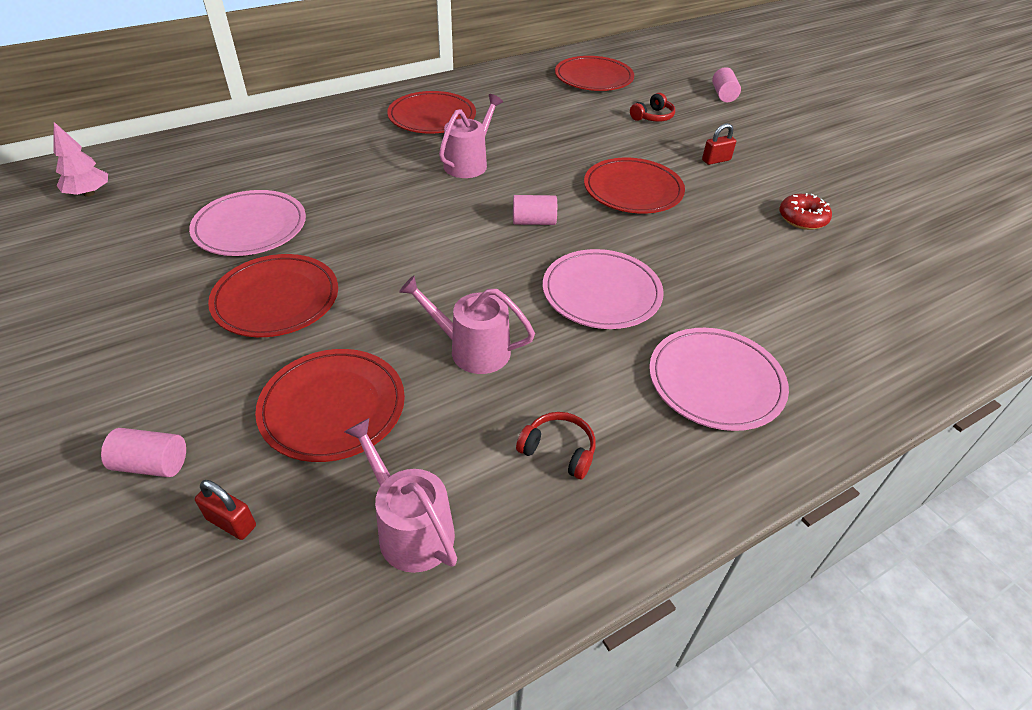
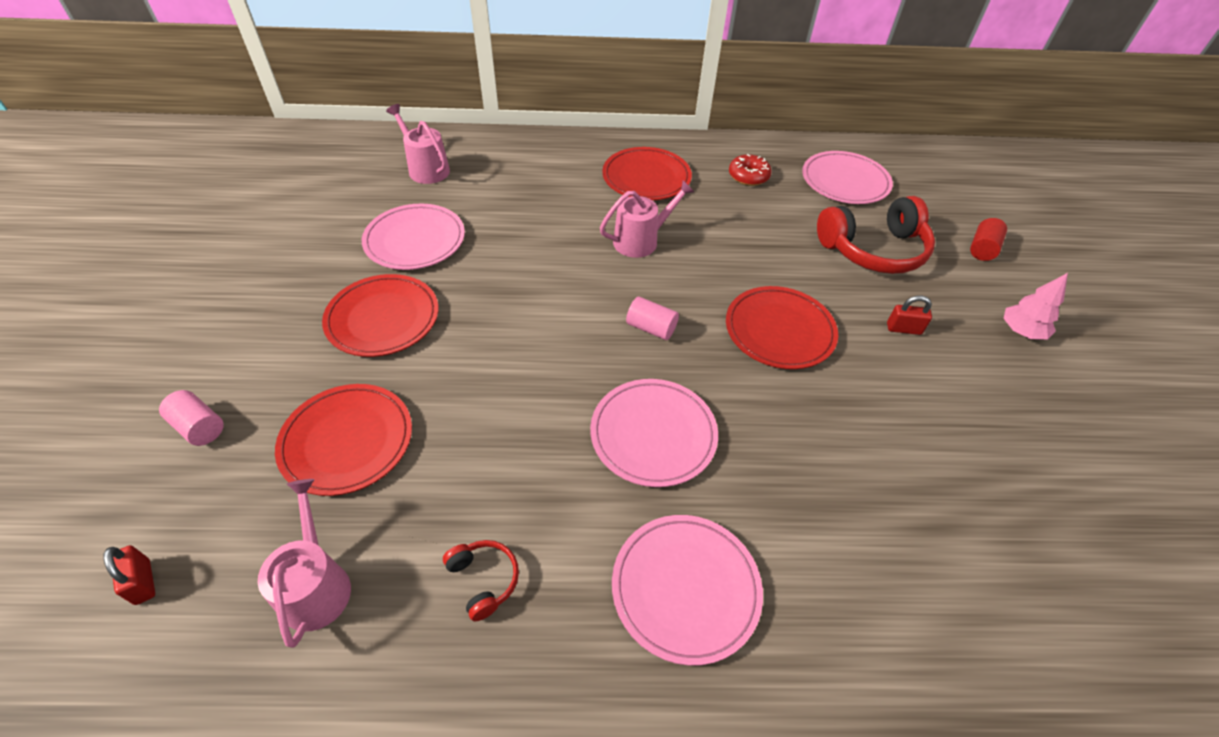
camera: 30 degrees right, 5 degrees up
pink tree [53,122,108,197] -> pink tree moved to [1003,273,1068,340]
red padlock [195,480,256,540] -> red padlock moved to [103,545,155,605]
pink watering can [399,275,535,374] -> pink watering can moved to [386,104,450,184]
red plate [555,56,634,91] -> pink plate [802,151,893,204]
red headphones [630,92,675,122] -> red headphones [817,196,935,274], size x2.15
pink cylinder [712,67,741,102] -> red cylinder [970,218,1007,261]
red donut [779,193,832,230] -> red donut moved to [729,154,772,186]

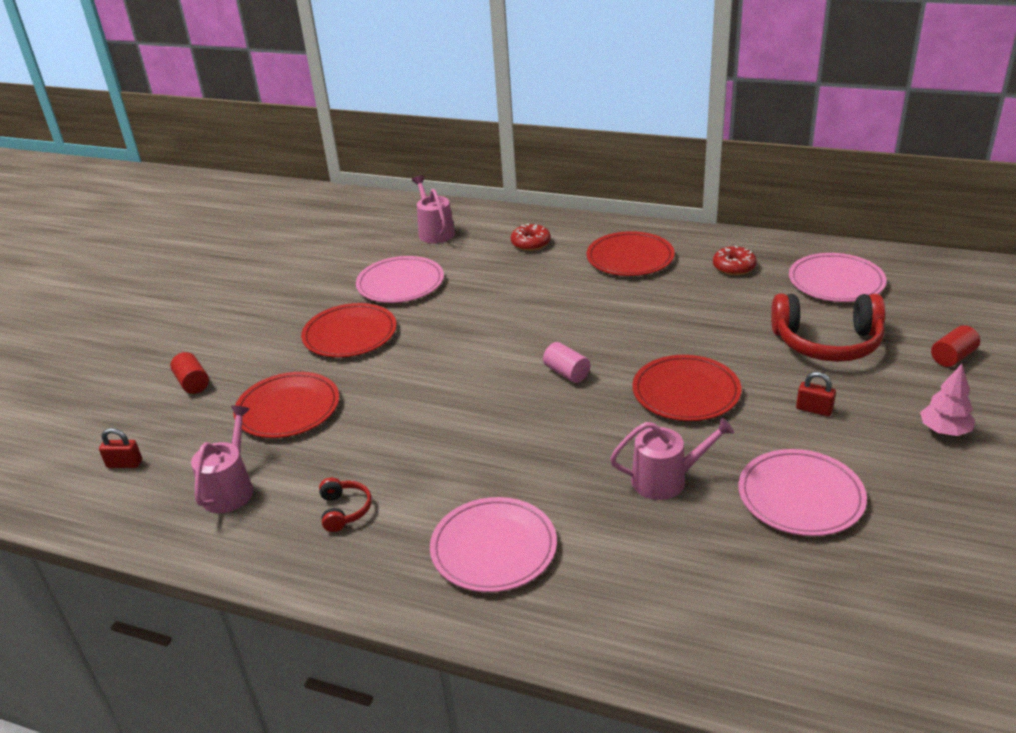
camera: 25 degrees right, 15 degrees down
red padlock [103,545,155,605] -> red padlock turned 75 degrees counterclockwise [99,428,142,468]
pink cylinder [159,390,224,446] -> red cylinder [170,352,209,394]
pink plate [590,379,718,487] -> pink plate moved to [738,449,867,536]
pink watering can [600,180,694,258] -> pink watering can moved to [610,417,734,500]
none -> red donut [511,223,551,251]

